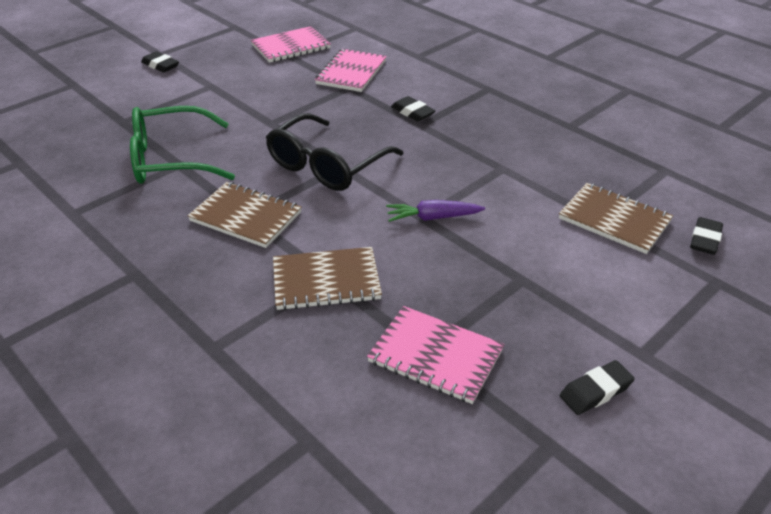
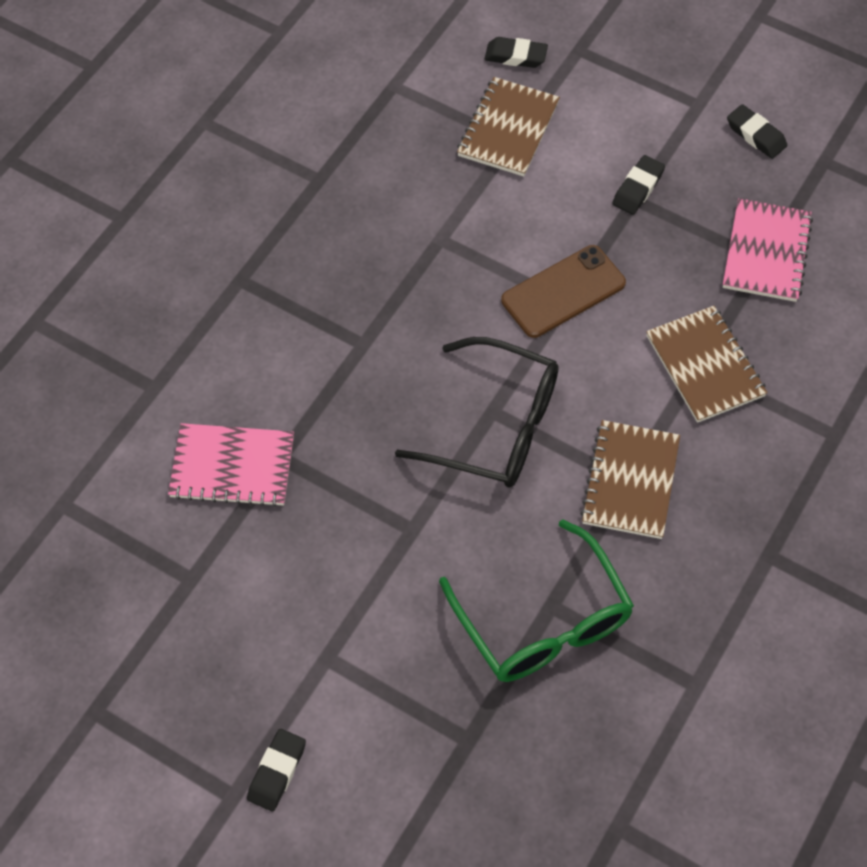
camera: 105 degrees left, 20 degrees up
pink notebook [251,26,331,63] -> none
purple carrot [386,200,485,222] -> brown phone [501,245,626,338]
black eraser [391,96,435,122] -> black eraser moved to [612,155,665,215]

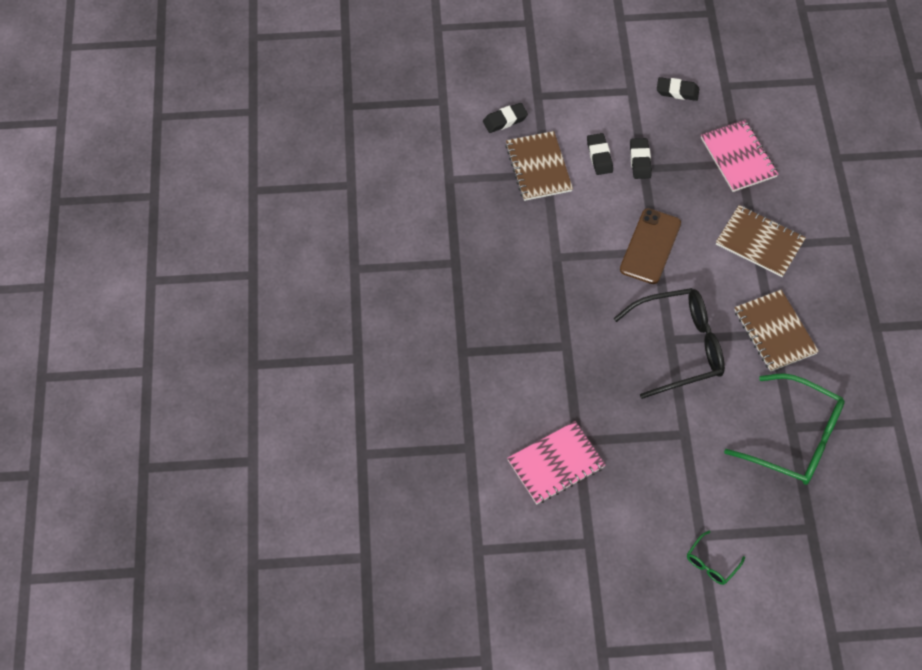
camera: 35 degrees left, 0 degrees up
black eraser [247,729,306,811] -> black eraser moved to [587,133,613,175]
none -> green glasses [687,531,745,585]

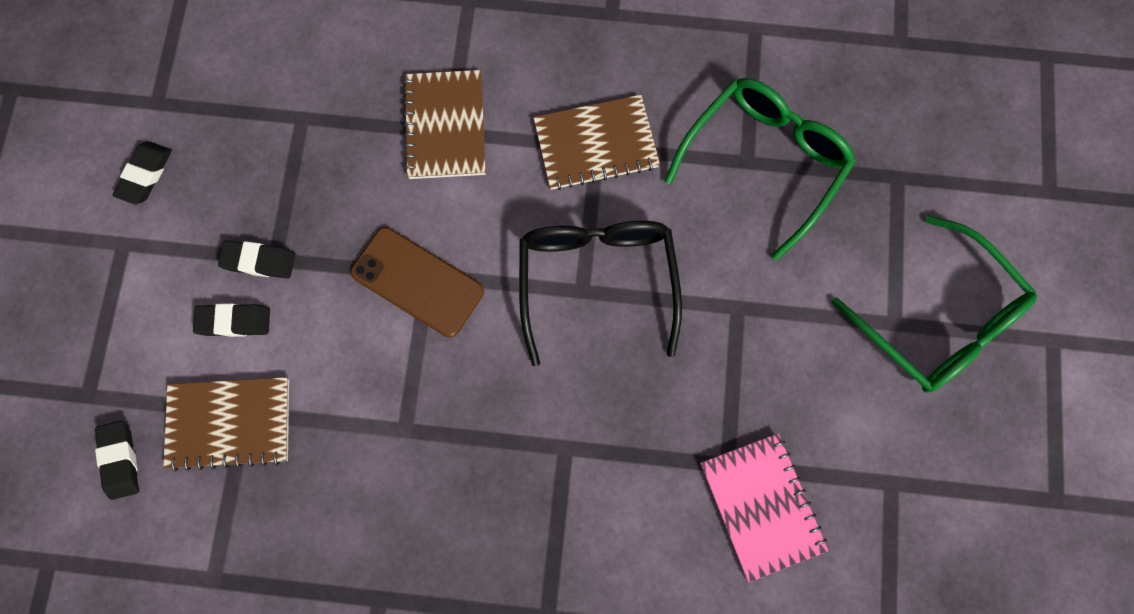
camera: 80 degrees left, 15 degrees up
green glasses [687,531,745,585] -> green glasses [831,215,1037,393], size x2.25
pink notebook [701,120,778,192] -> none
brown notebook [716,205,806,277] -> brown notebook turned 45 degrees counterclockwise [403,70,486,179]

